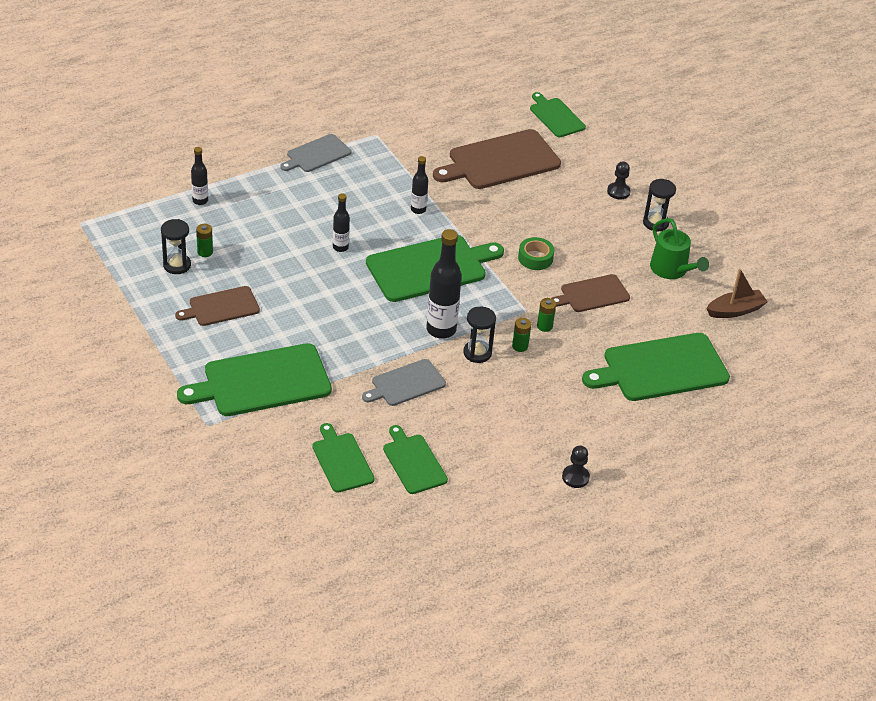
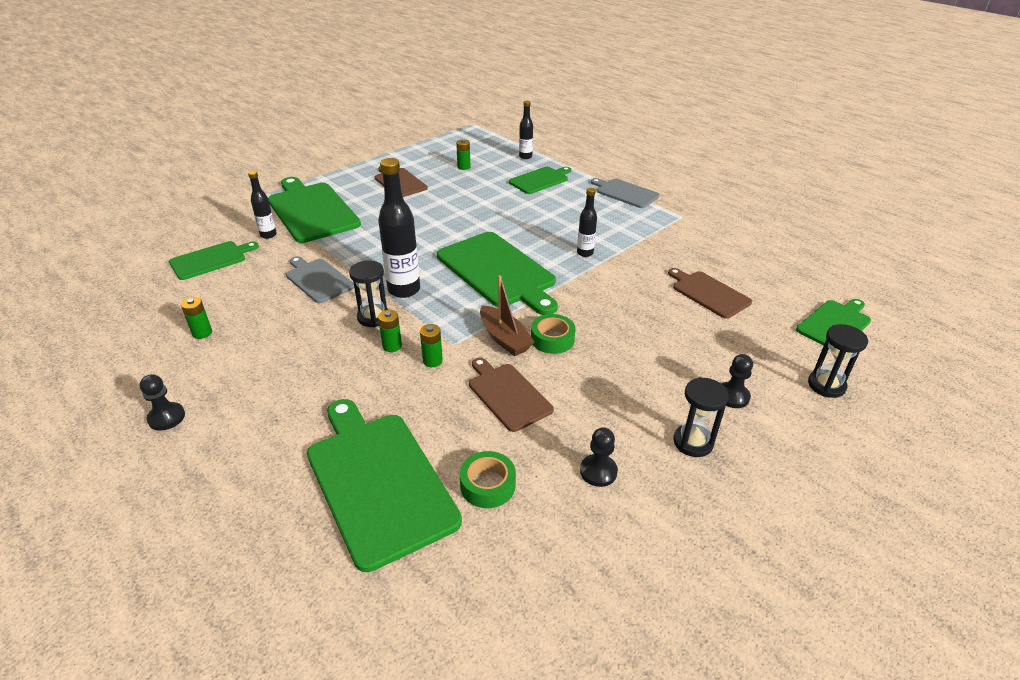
camera: 80 degrees right, 5 degrees down
black hourglass [161,219,191,274] -> black hourglass moved to [808,324,868,398]
black bottle [333,193,350,252] -> black bottle moved to [248,171,277,239]
green cutting board [383,425,448,494] -> green cutting board moved to [509,167,571,194]
brown cutting board [433,129,561,189] -> brown cutting board [668,268,752,319], size x0.57
green watering can [650,218,709,279] -> black pawn [580,427,618,487]
brown boat [707,268,768,318] -> brown boat moved to [480,275,535,356]
none -> green battery [181,297,212,339]
none -> green tape [460,451,516,508]

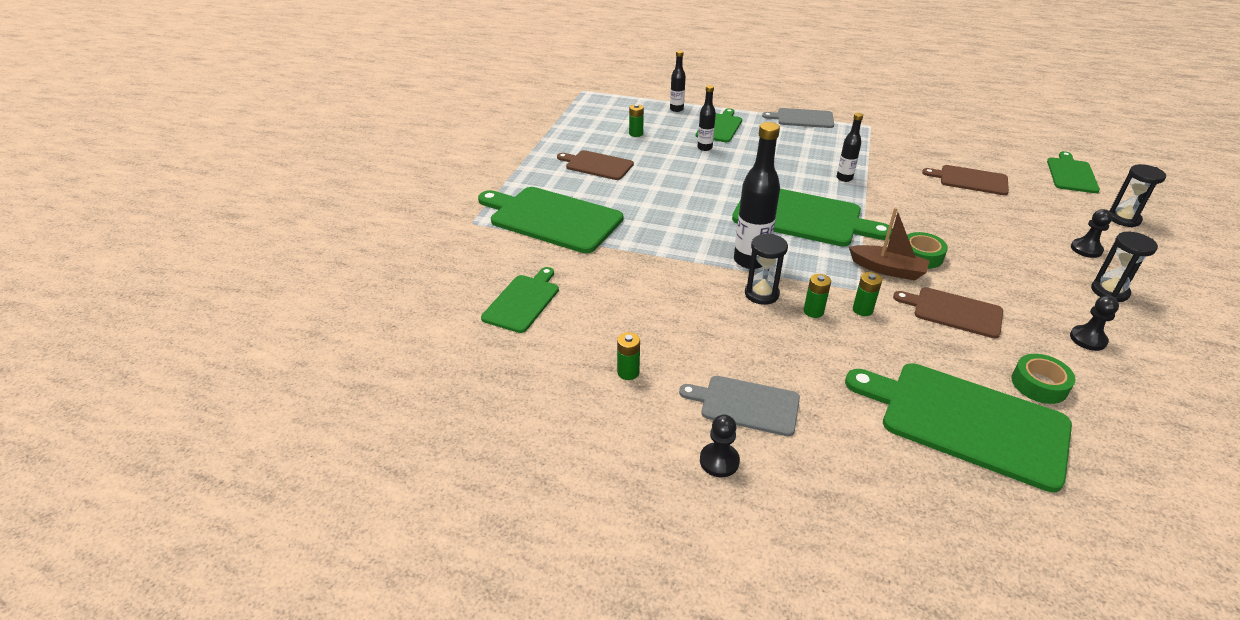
camera: 30 degrees left, 0 degrees up
black bottle [248,171,277,239] -> black bottle moved to [697,85,716,151]
grey cutting board [286,256,354,303] -> grey cutting board moved to [679,376,800,436]

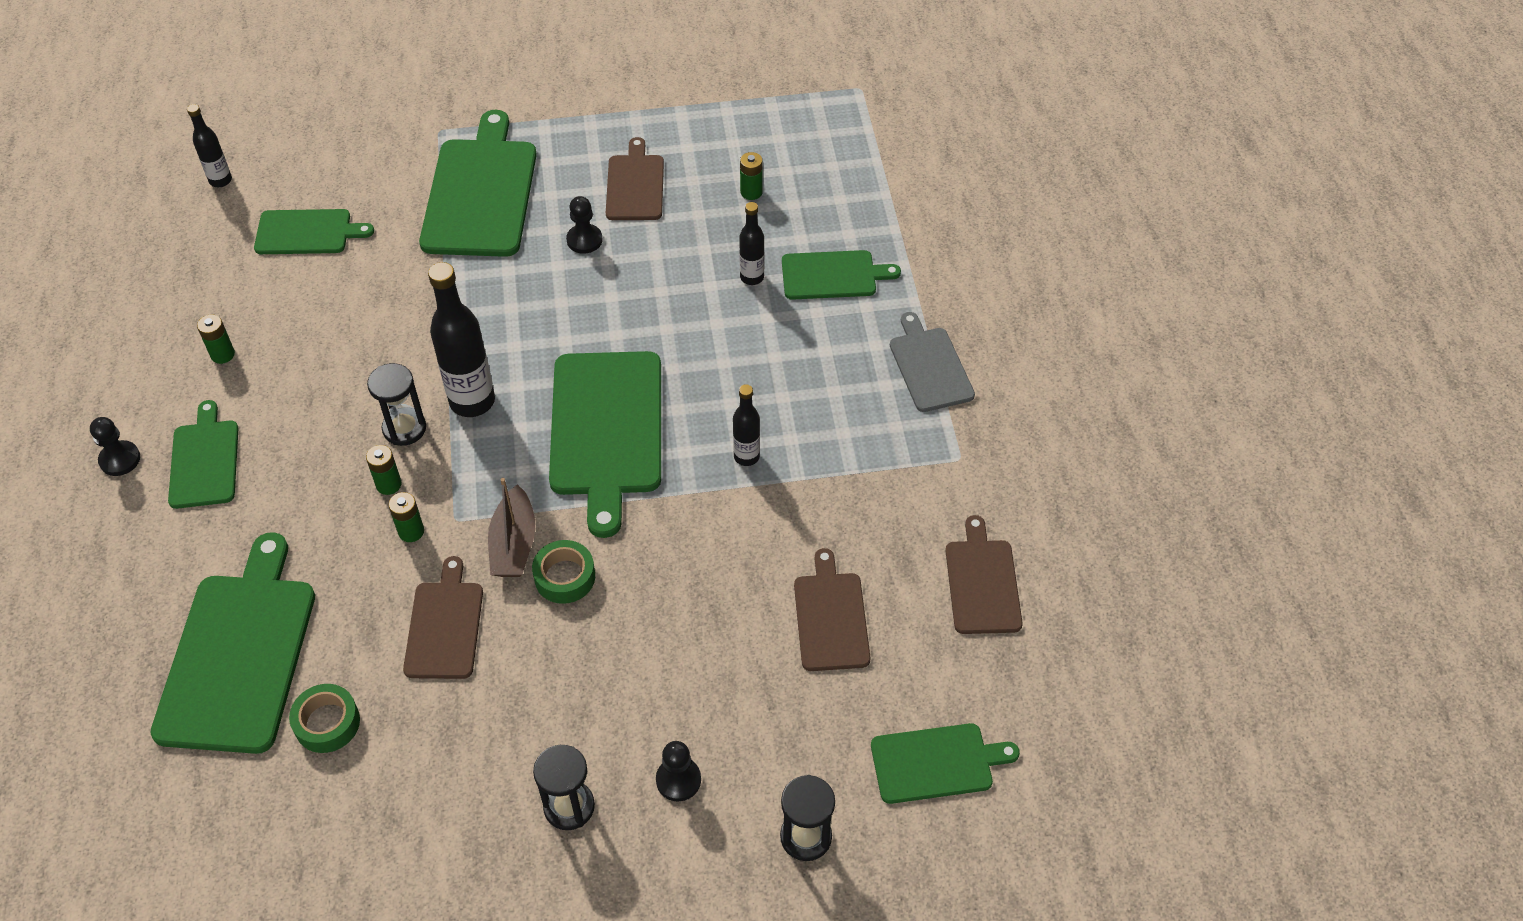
camera: 65 degrees right, 15 degrees up
black bottle [670,50,686,112] -> black bottle moved to [187,104,232,187]
grey cutting board [679,376,800,436] -> green cutting board [168,400,239,509]
black pawn [1070,296,1119,351] -> black pawn moved to [566,196,602,254]
none -> brown cutting board [946,515,1023,634]

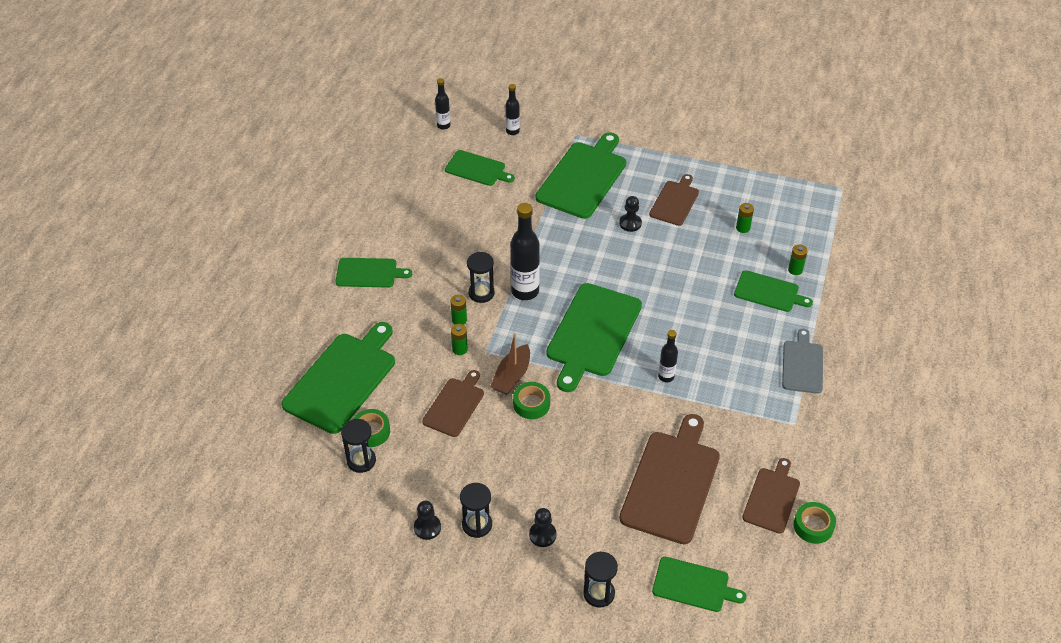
camera: 25 degrees right, 5 degrees down
black pawn [90,417,140,476] -> black pawn moved to [414,501,441,540]
green cutting board [168,400,239,509] -> green cutting board turned 75 degrees clockwise [336,258,412,288]
green battery [197,314,235,364] -> green battery moved to [788,245,808,275]
black bottle [739,202,764,285] -> black bottle moved to [505,84,520,135]
brown cutting board [794,548,871,671] -> brown cutting board [619,414,720,544], size x1.75
none -> black hourglass [341,419,376,473]
none -> green tape [794,502,836,544]

